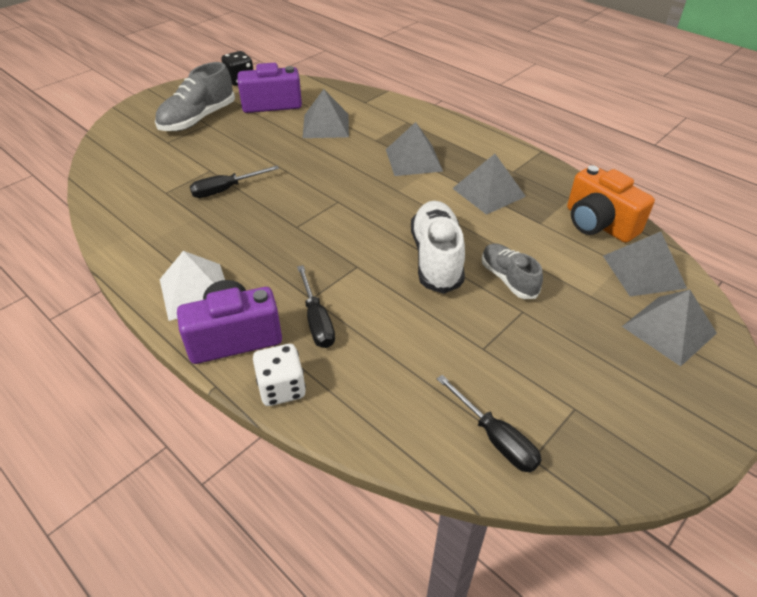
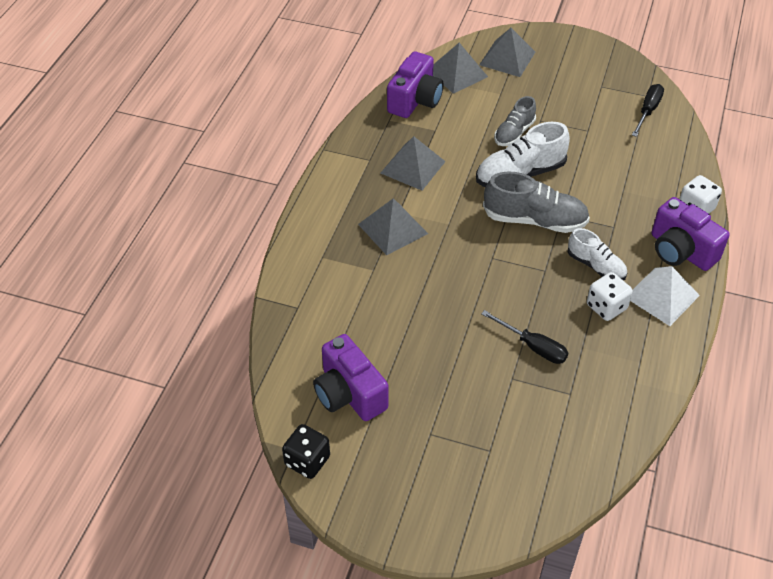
camera: 115 degrees left, 5 degrees up
grey shoe [155,62,235,131] -> grey shoe moved to [483,172,590,233]
black screwdriver [297,265,335,348] -> none
grey pyramid [303,89,349,138] -> none
orange camera [567,165,655,243] -> purple camera [387,51,443,118]
none -> white shoe [567,228,627,280]
none -> white dice [587,272,633,321]

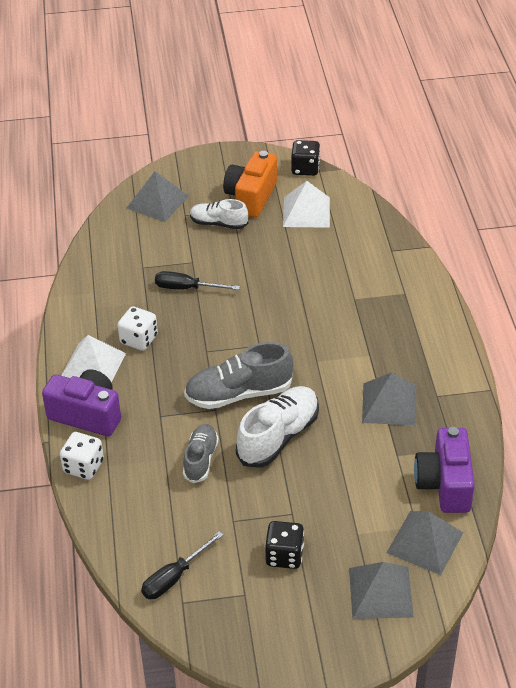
camera: 155 degrees right, 5 degrees down
purple camera [313,334,388,421] -> white pyramid [283,181,330,228]
grey pyramid [358,198,428,255] -> grey pyramid moved to [127,171,189,222]
grey shoe [494,96,536,146] -> grey shoe moved to [183,424,219,483]
white shoe [567,228,627,280] -> white shoe moved to [190,199,248,229]
black screwdriver [632,84,664,137] -> black screwdriver turned 45 degrees clockwise [141,531,223,599]
none -> orange camera [223,151,277,218]
none -> black dice [265,521,304,569]

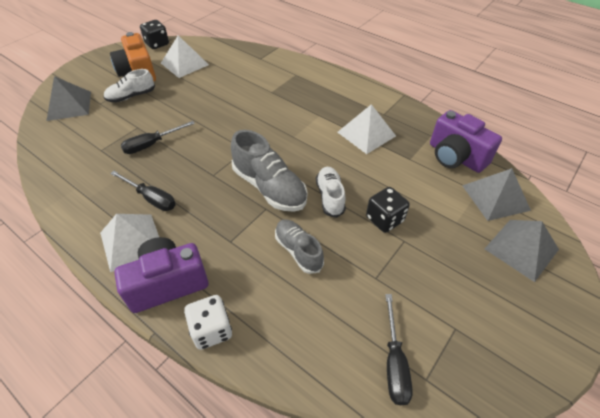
camera: 45 degrees left, 5 degrees up
white dice [118,306,158,351] -> black screwdriver [110,171,176,211]
grey shoe [184,342,293,409] -> grey shoe turned 75 degrees counterclockwise [231,130,307,212]
white shoe [236,386,319,468] -> white shoe [316,167,346,218], size x0.62
black dice [265,521,304,569] -> black dice moved to [366,187,410,233]
grey pyramid [362,373,416,426] -> white pyramid [337,104,396,154]

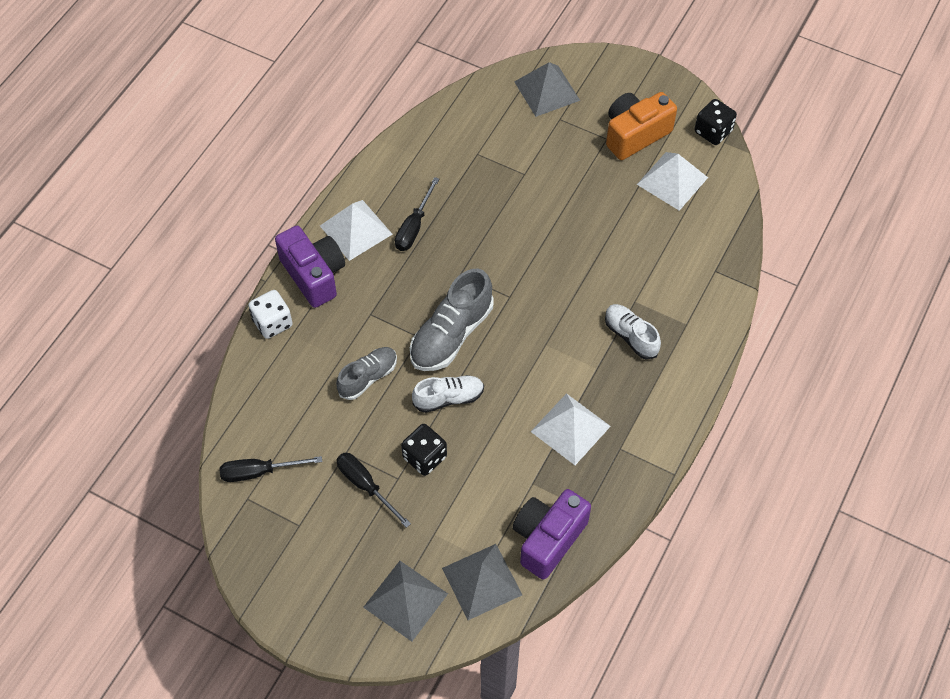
camera: 80 degrees right, 10 degrees up
white shoe [104,69,155,102] -> white shoe moved to [605,304,661,360]
black screwdriver [121,121,195,154] -> black screwdriver moved to [337,453,411,528]

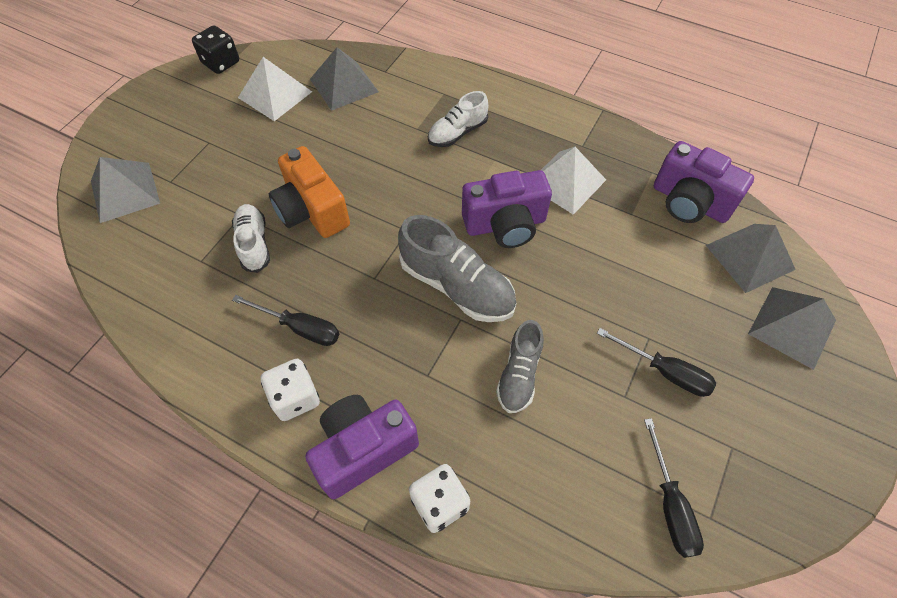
camera: 90 degrees left, 0 degrees up
white pyramid [320,200,393,261] -> white dice [261,359,320,421]
grey shoe [336,347,397,400] -> grey shoe turned 120 degrees counterclockwise [496,320,544,413]
black screwdriver [337,453,411,528] -> black screwdriver turned 105 degrees counterclockwise [597,328,716,397]
black dice [401,424,447,476] -> none
white shoe [412,375,484,413] -> white shoe moved to [232,204,270,273]
orange camera [606,92,677,160] -> orange camera moved to [269,146,350,238]
none -> grey pyramid [310,47,379,111]
none -> purple camera [462,170,552,248]

